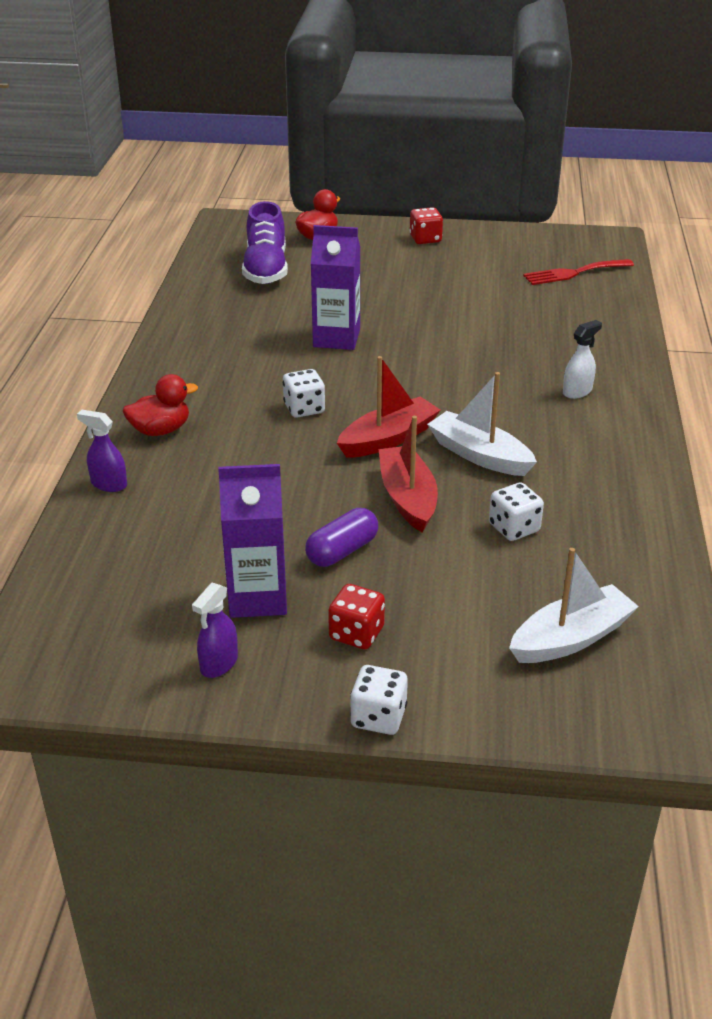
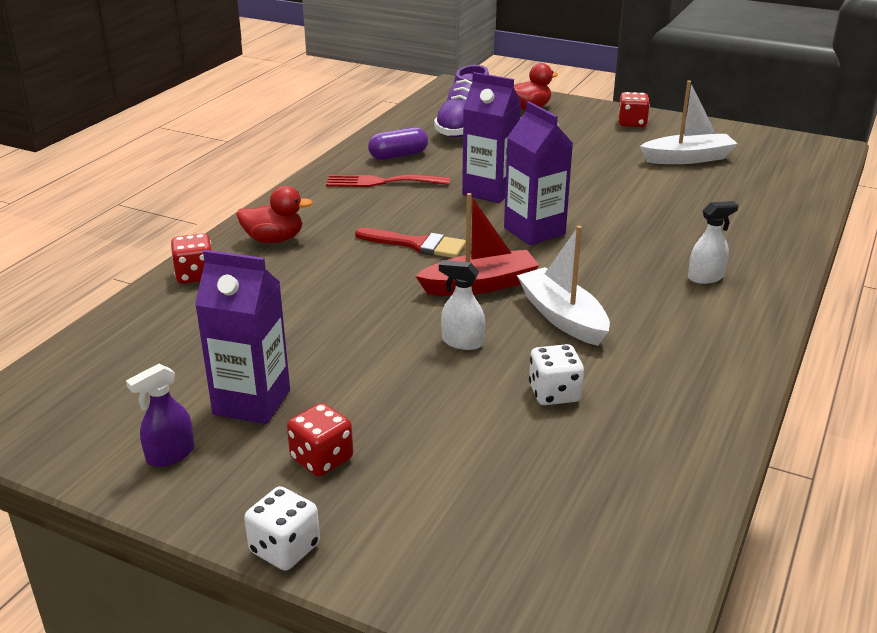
camera: 20 degrees right, 5 degrees down
purple spray bottle [77,410,127,492] -> red dice [171,234,212,284]
white dice [283,369,325,418] -> red brush [355,228,466,258]
purple capsule [305,508,378,567] -> purple capsule moved to [368,127,428,160]
red boat [379,416,438,533] -> white spray bottle [439,260,485,350]
white boat [509,548,639,663] -> white boat moved to [640,80,738,164]
red fork [523,259,634,285] -> red fork moved to [326,175,450,187]
none -> purple carton [504,101,573,245]

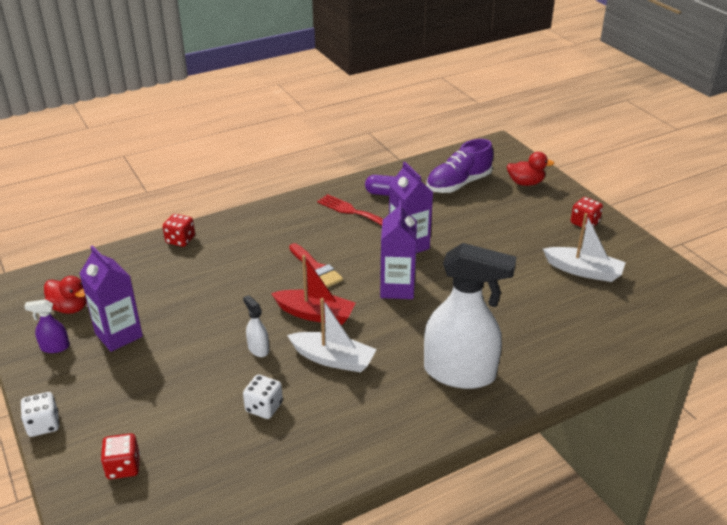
camera: 35 degrees right, 5 degrees up
red duck [236,186,313,243] -> red duck moved to [44,276,87,314]
red dice [287,403,353,476] -> red dice moved to [101,433,140,479]
white boat [517,226,610,346] -> white boat turned 105 degrees clockwise [287,298,377,372]
white spray bottle [688,201,739,284] -> white spray bottle [424,243,516,389], size x2.44

